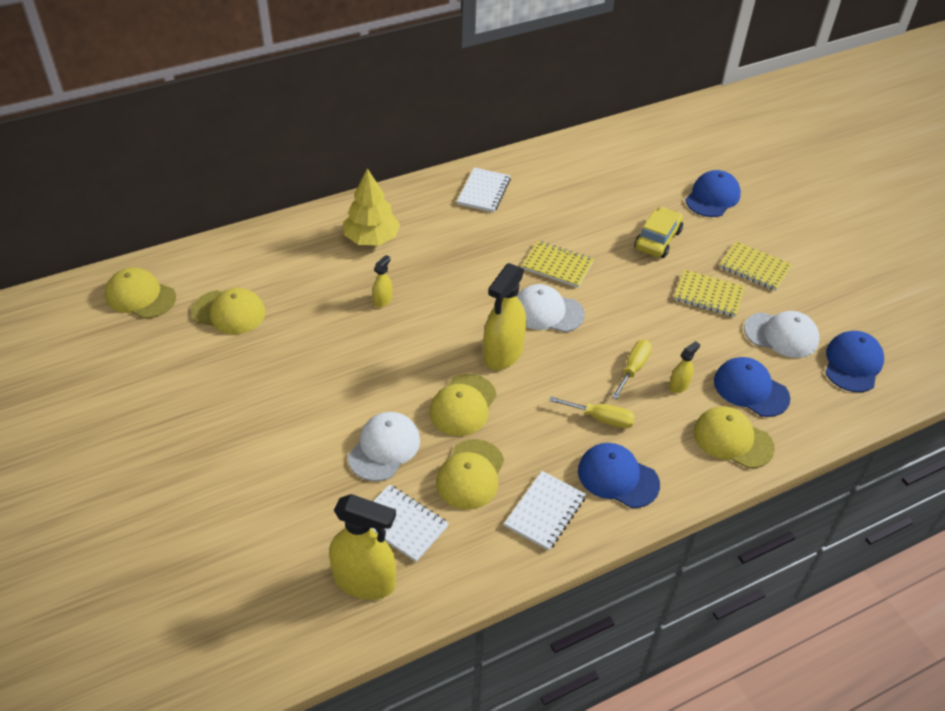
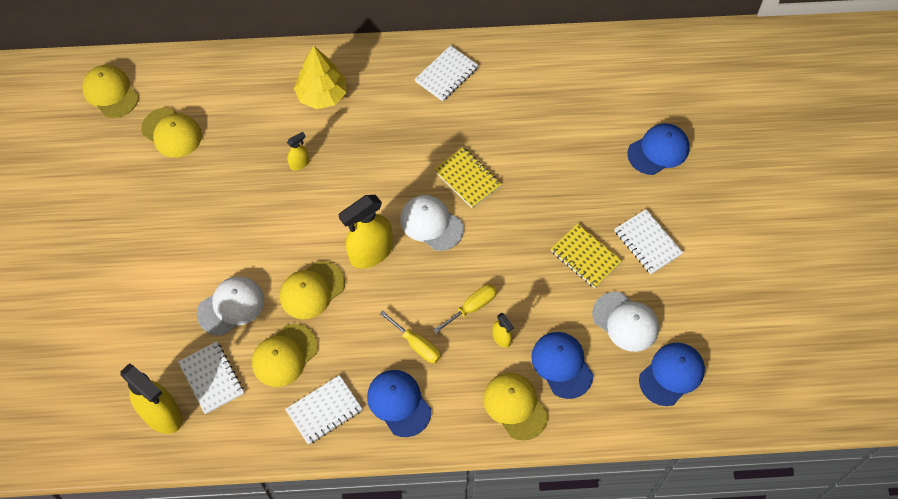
camera: 25 degrees right, 15 degrees up
yellow car [634,207,683,258] -> none
yellow spray bottle [669,341,700,393] -> yellow spray bottle turned 75 degrees clockwise [492,313,514,348]
yellow notebook [720,241,792,291] -> white notebook [615,209,683,274]

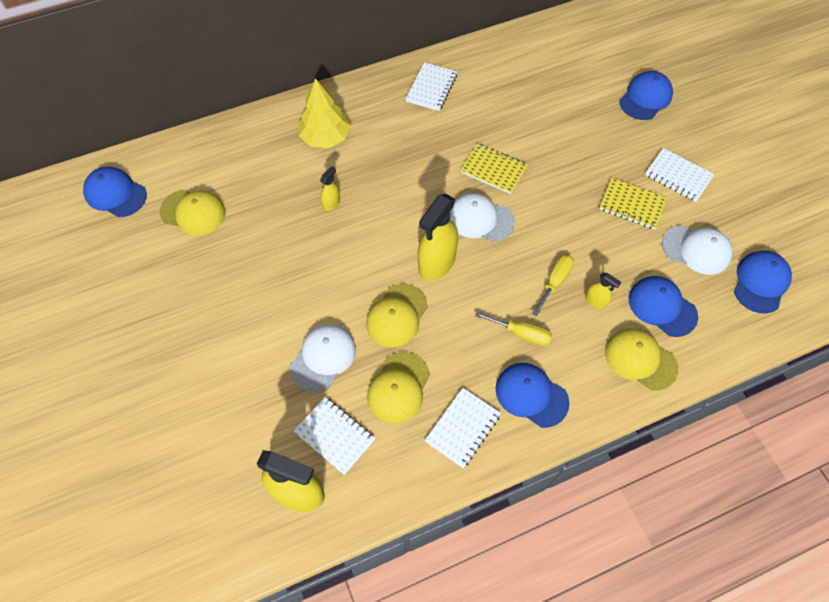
camera: 20 degrees left, 0 degrees up
yellow cap [82,65,139,118] -> blue cap [83,167,147,217]

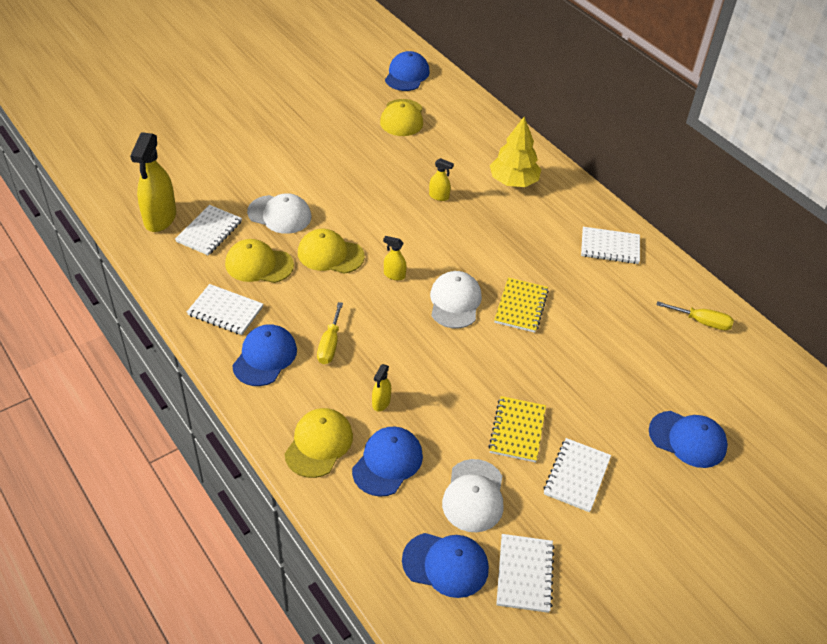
camera: 75 degrees right, 15 degrees down
yellow spray bottle [418,194,458,281] -> yellow spray bottle [383,236,407,280], size x0.47
yellow screwdriver [532,255,574,316] -> yellow screwdriver moved to [657,301,734,330]
none -> white notebook [497,534,555,613]

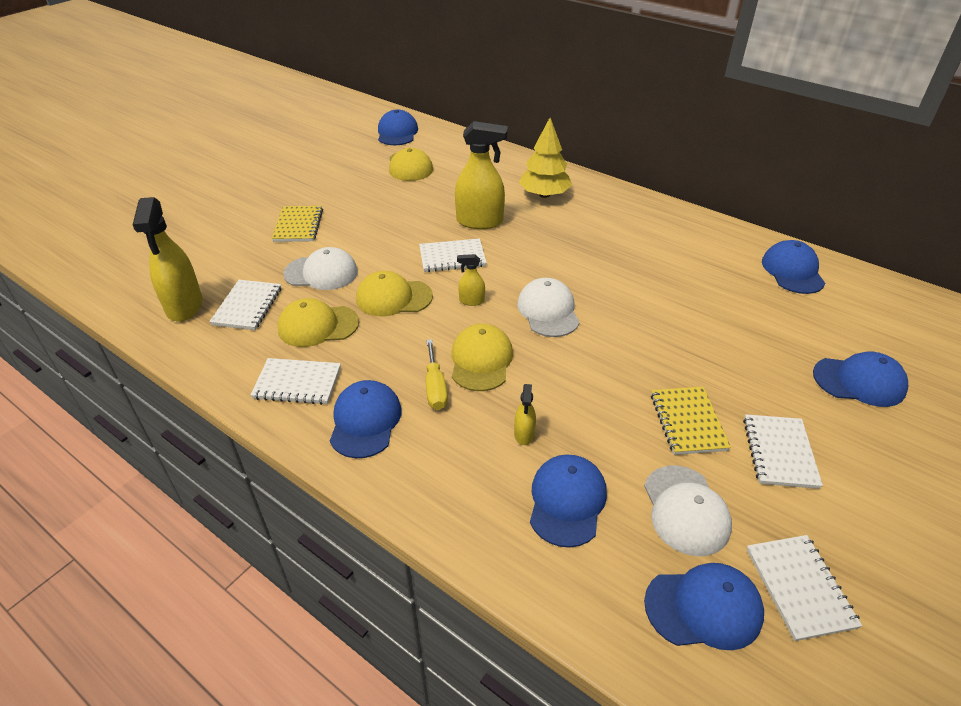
camera: 15 degrees left, 5 degrees down
yellow cap [285,408,353,478] -> yellow cap moved to [452,324,513,391]
yellow spray bottle [429,158,454,201] -> yellow spray bottle [455,121,508,229], size x2.12
yellow notebook [494,277,549,333] -> yellow notebook moved to [272,206,323,242]
white notebook [581,227,640,264] -> white notebook moved to [419,238,487,272]
yellow screwdriver [657,301,734,330] -> blue cap [762,240,825,294]

